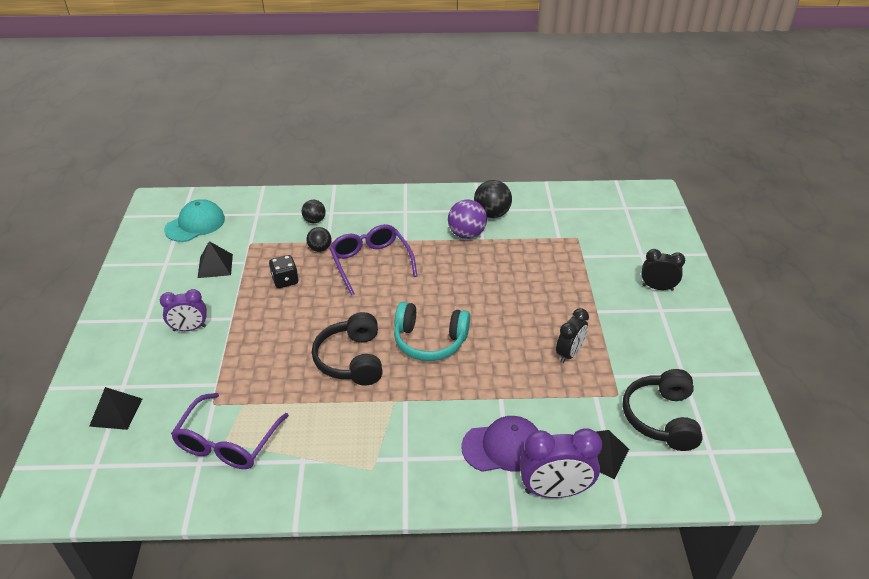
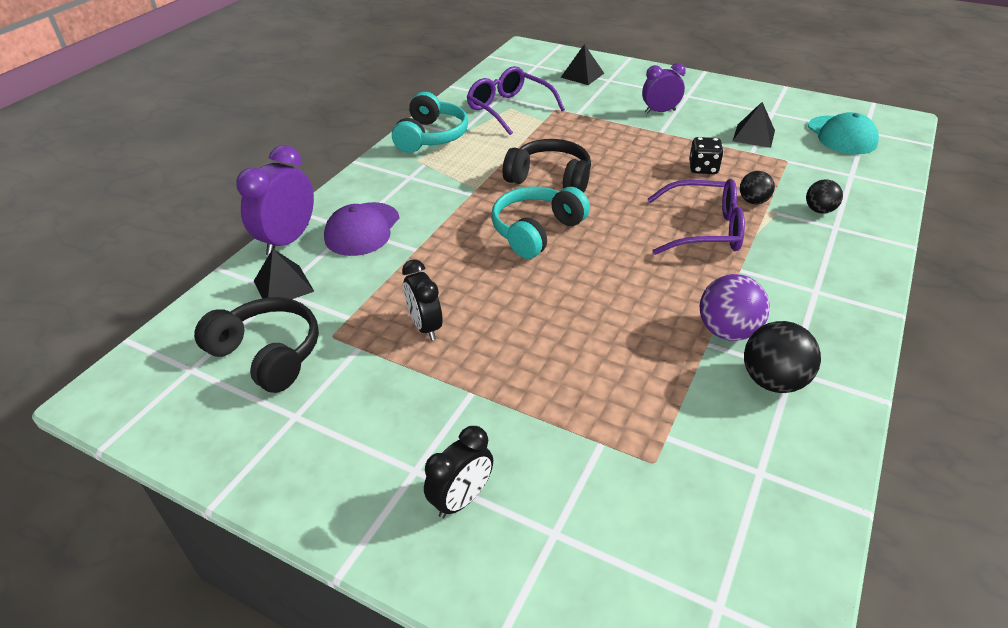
camera: 120 degrees right, 0 degrees up
purple clock [160,289,207,331] -> purple clock turned 60 degrees clockwise [642,63,686,114]
none -> turquoise headphones [392,92,468,153]

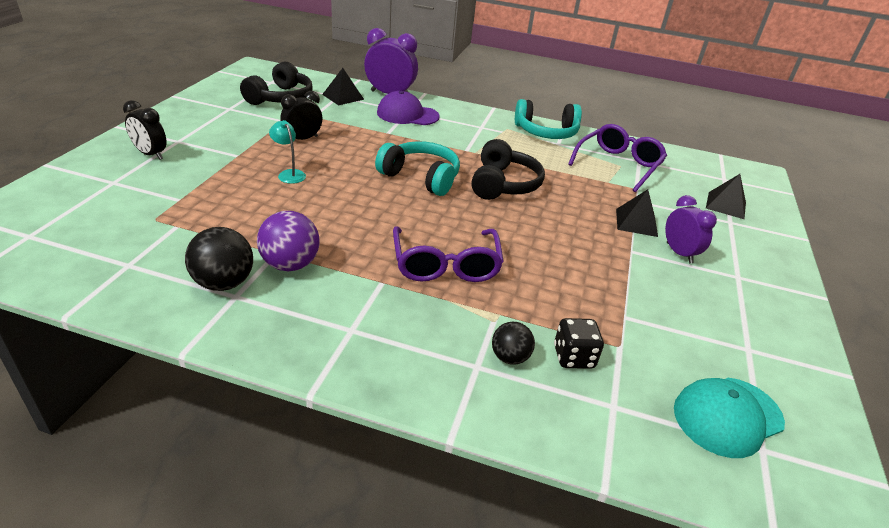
camera: 75 degrees right, 5 degrees down
black dice [689,137,724,174] -> black dice moved to [554,318,604,369]
black pyramid [732,102,775,148] -> black pyramid moved to [616,189,658,237]
black ball [740,171,775,204] -> none
none -> turquoise lamp [269,120,306,184]

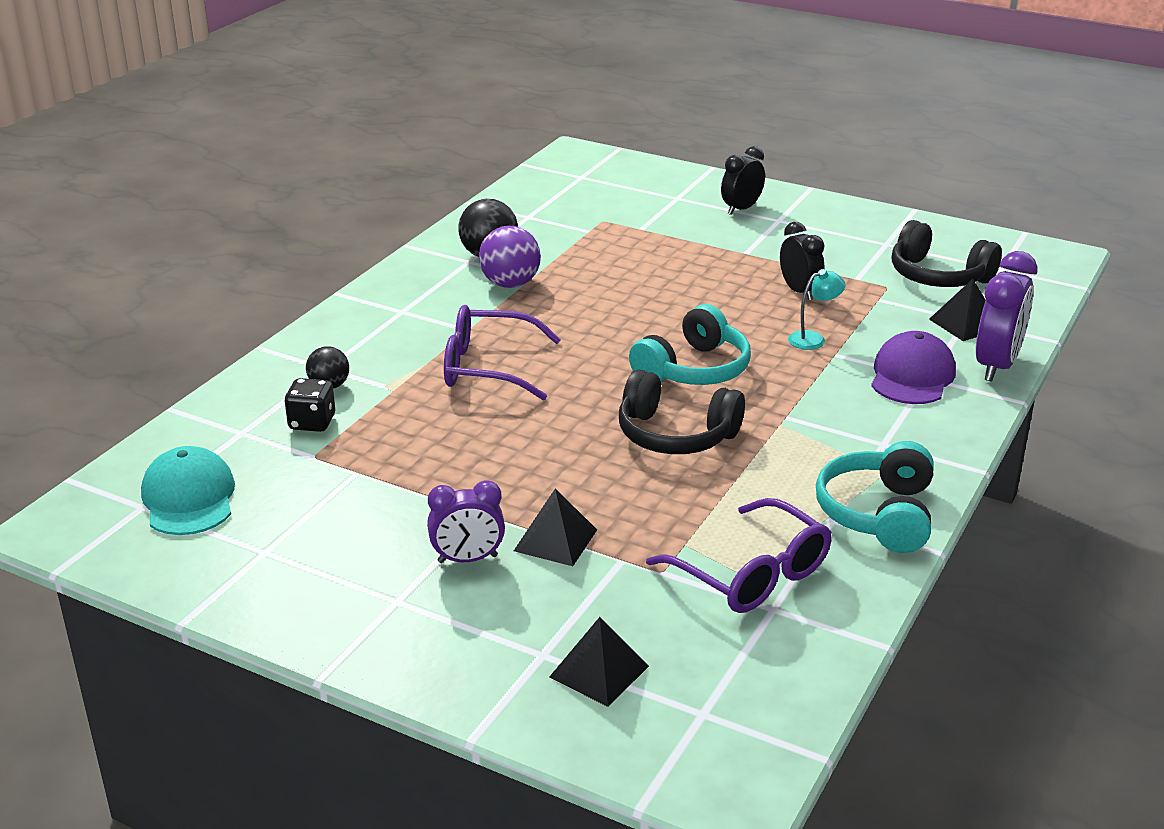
camera: 105 degrees right, 5 degrees down
turquoise lamp [269,120,306,184] -> turquoise lamp moved to [788,269,846,350]

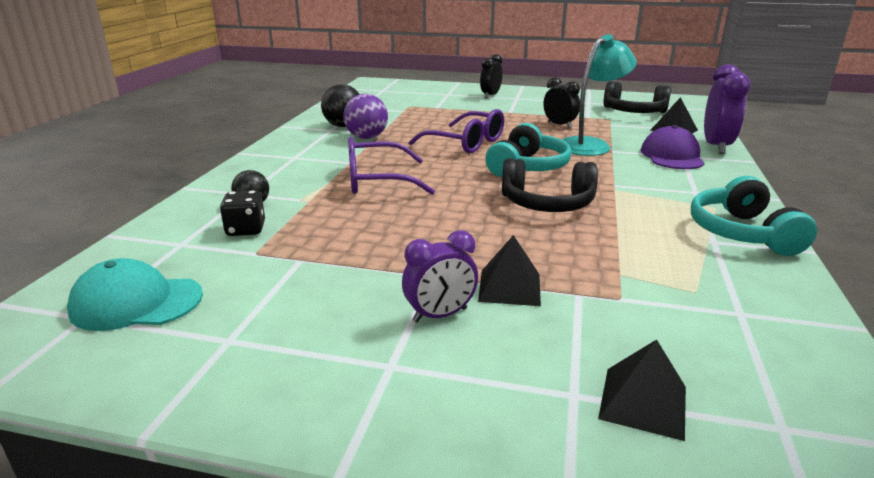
camera: 15 degrees left, 5 degrees down
turquoise cap [141,446,235,535] -> turquoise cap turned 60 degrees counterclockwise [67,258,203,331]
purple glasses [646,498,832,613] -> purple glasses moved to [409,109,504,154]
turquoise lamp [788,269,846,350] -> turquoise lamp [563,34,637,156], size x2.00

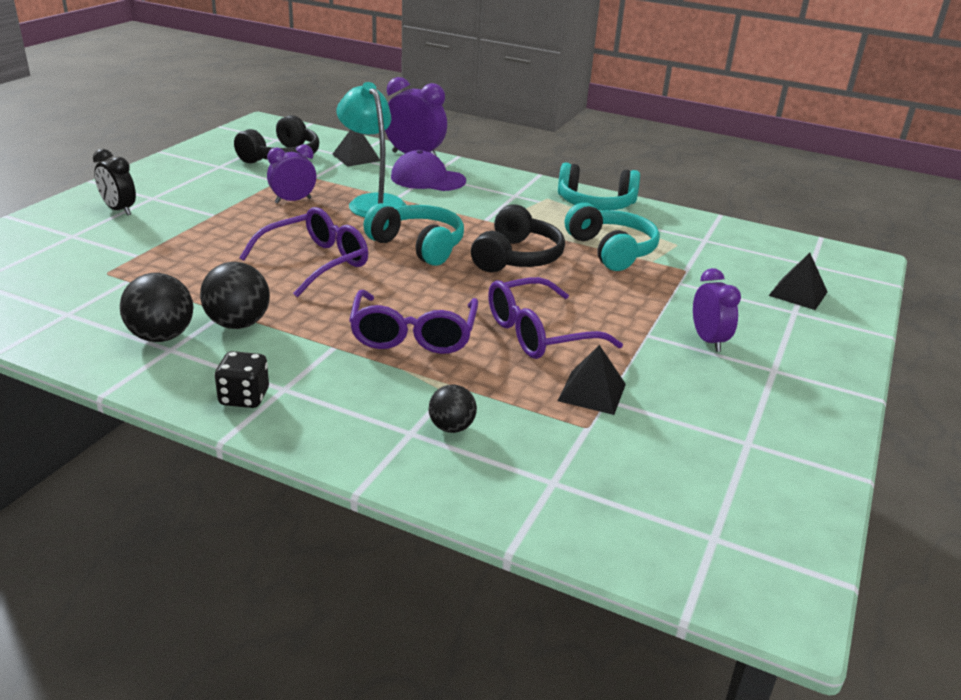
camera: 80 degrees left, 5 degrees up
turquoise cap [67,258,203,331] -> none
black dice [220,191,265,236] -> black dice moved to [214,351,269,408]
purple ball [343,94,388,139] -> black ball [200,262,270,329]
black pyramid [478,235,541,306] -> black pyramid moved to [558,345,626,415]
black clock [543,77,580,128] -> purple clock [267,144,317,204]
none -> purple glasses [488,277,623,359]
none -> turquoise headphones [565,203,660,271]

